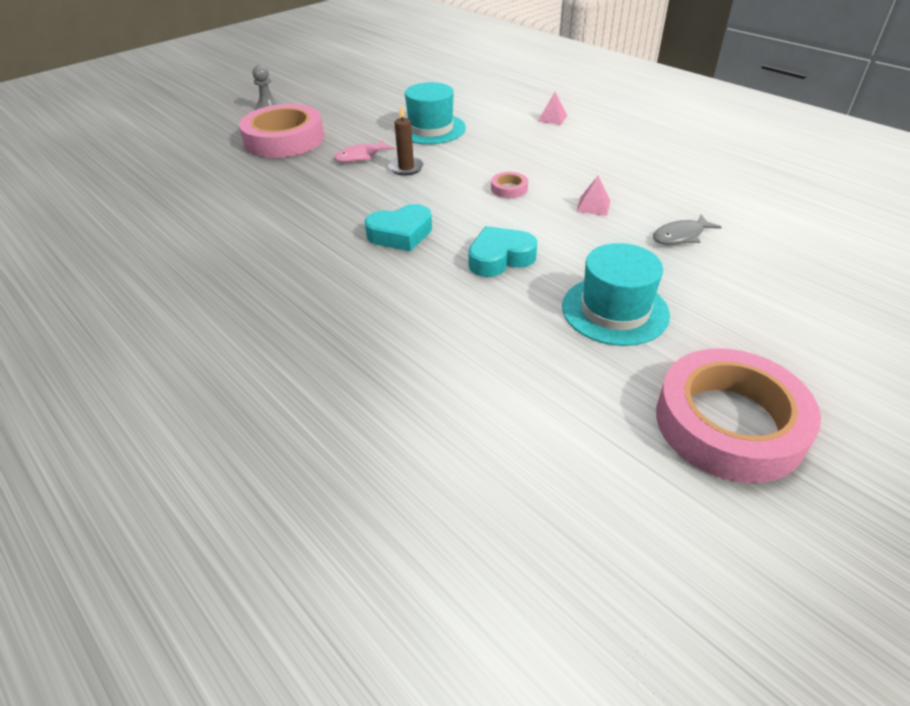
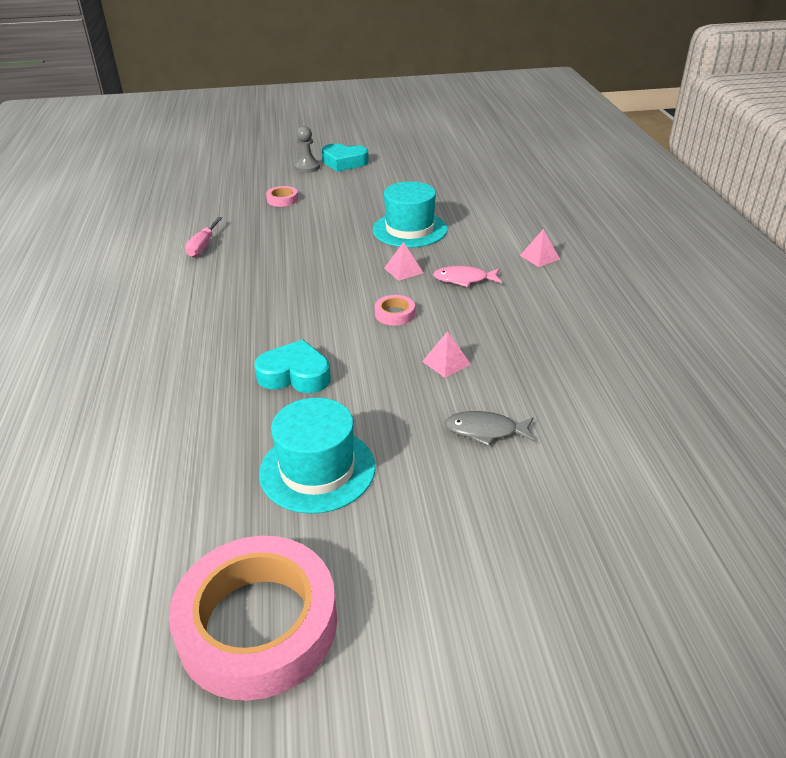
camera: 35 degrees right, 5 degrees down
pink tape [239,104,324,158] -> pink tape [266,186,298,207], size x0.40
pink fish [334,140,394,162] -> pink fish moved to [433,266,502,287]
turquoise heart [365,204,432,251] -> turquoise heart moved to [322,144,369,172]
brown candle [388,105,424,176] -> none
none -> pink screwdriver [185,217,222,257]
none -> pink pyramid [384,242,423,281]

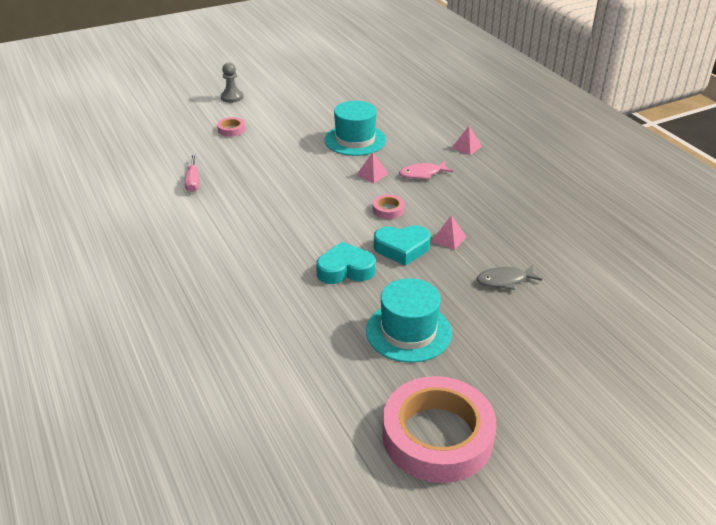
camera: 20 degrees left, 0 degrees up
turquoise heart [322,144,369,172] -> turquoise heart moved to [374,225,431,266]

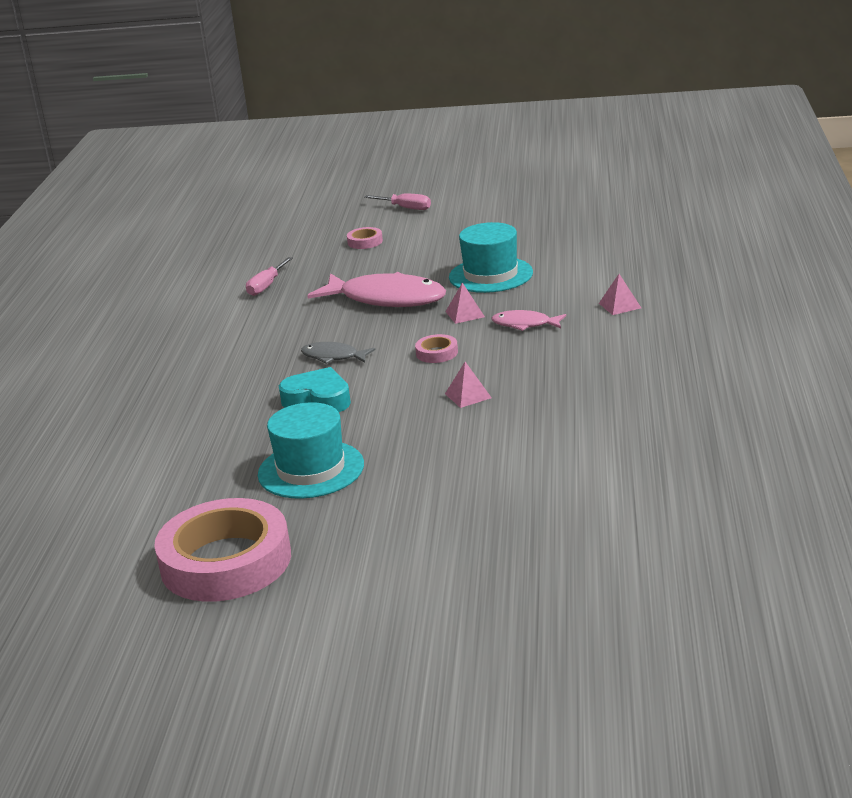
camera: 35 degrees right, 10 degrees down
grey pawn [221,63,243,103] -> pink screwdriver [364,193,431,210]
turquoise heart [374,225,431,266] -> none
grey fish [477,265,542,290] -> grey fish moved to [301,342,376,364]
none -> pink fish [307,272,446,307]

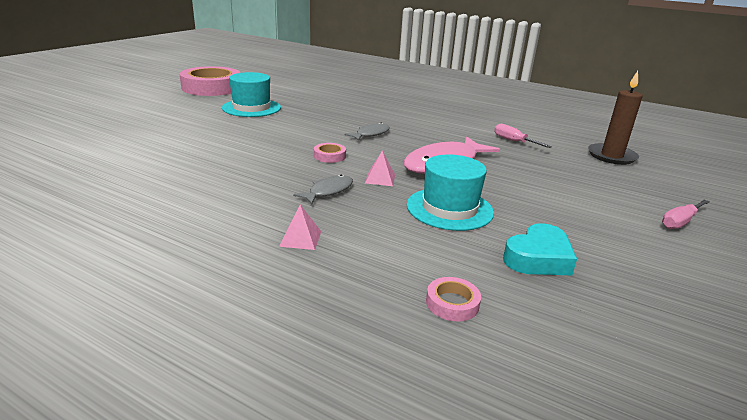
camera: 110 degrees right, 0 degrees up
turquoise heart [279,367,351,412] -> turquoise heart moved to [503,223,577,276]
pink tape [347,227,383,249] -> pink tape moved to [426,277,481,321]
pink pyramid [445,362,492,408] -> none
pink fish [492,310,566,331] -> grey fish [293,175,353,204]
none -> brown candle [588,71,643,165]

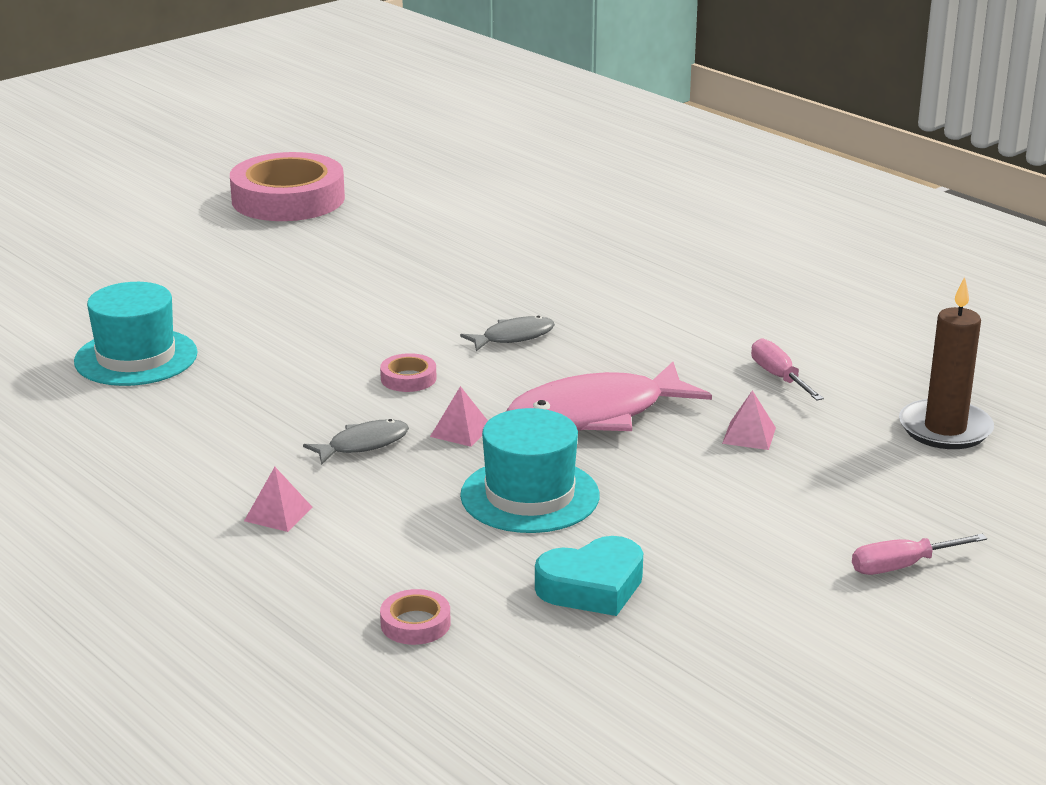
camera: 20 degrees right, 0 degrees up
turquoise hat [222,72,281,117] -> turquoise hat moved to [74,282,198,386]
none -> pink pyramid [722,390,776,450]

